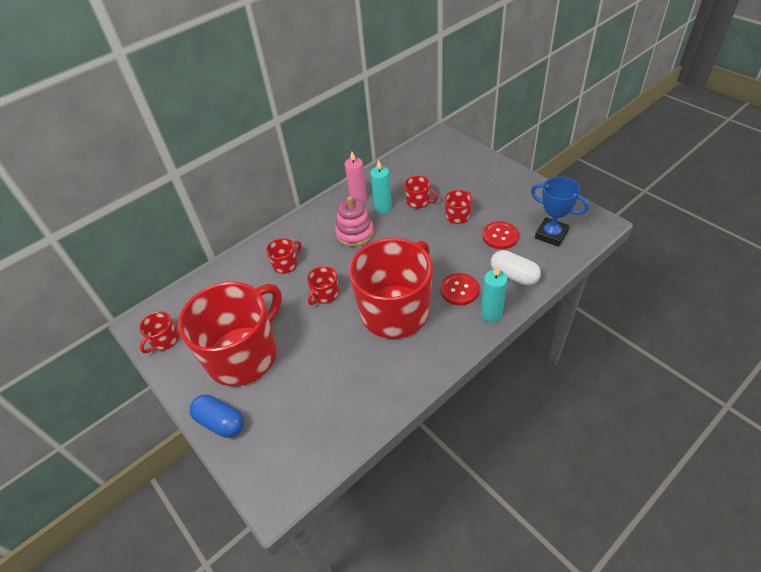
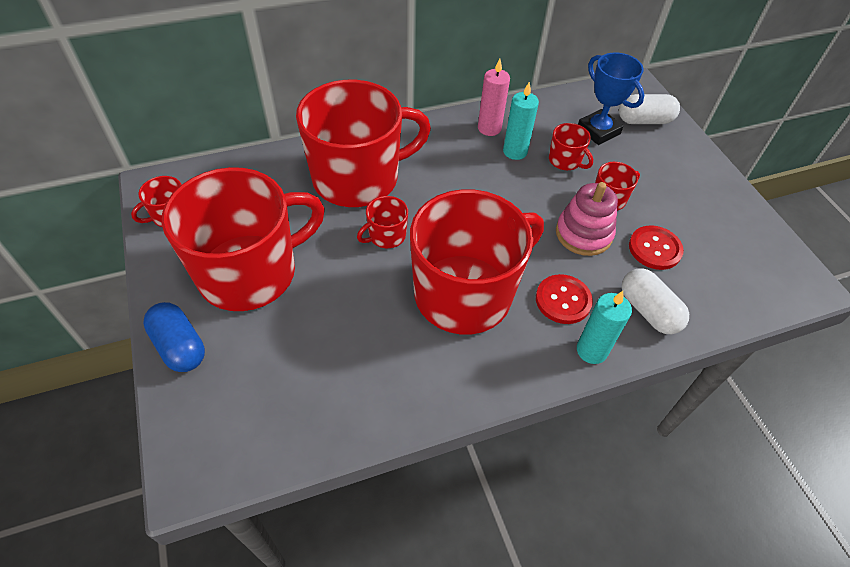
camera: 15 degrees right, 5 degrees up
red mug [266,238,302,274] -> red mug [296,80,431,207], size x2.49
pink stacking toy [335,196,374,247] -> pink stacking toy moved to [556,182,618,256]
blue trophy [531,177,589,247] -> blue trophy moved to [578,53,644,145]
none -> white capsule [619,94,680,124]

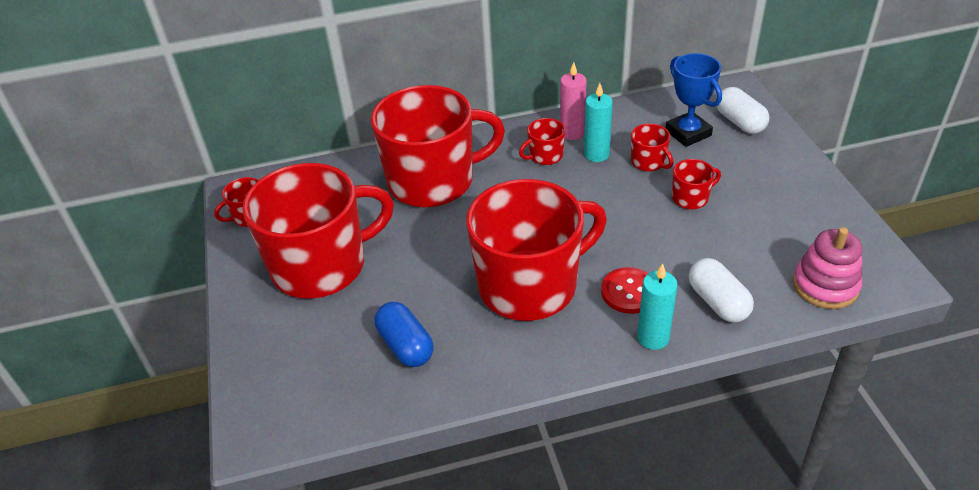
camera: 10 degrees right, 10 degrees down
blue capsule [143,302,205,372] -> blue capsule moved to [375,302,434,367]
red mug [357,196,408,248] -> red mug moved to [519,118,565,165]
pink stacking toy [556,182,618,256] -> pink stacking toy moved to [793,227,862,309]
white capsule [619,94,680,124] -> white capsule turned 60 degrees clockwise [716,87,769,134]
red button [629,225,684,270] -> none

